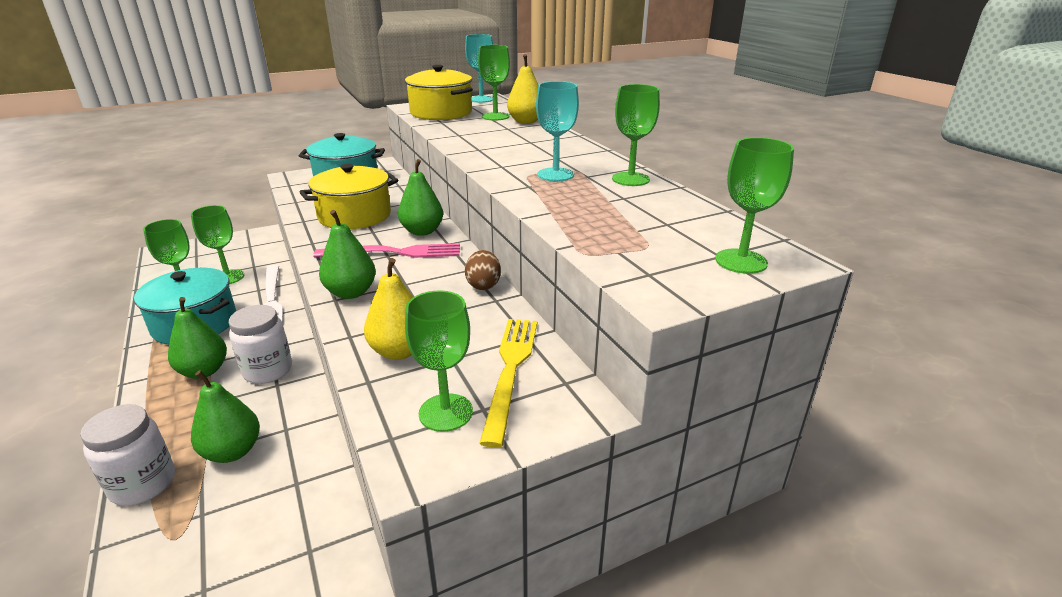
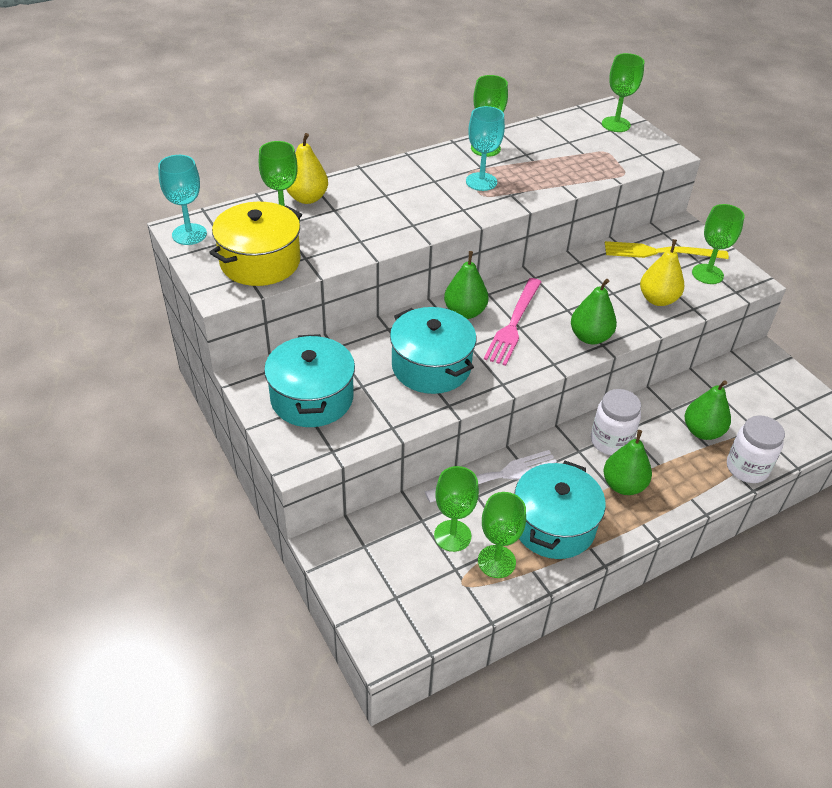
camera: 95 degrees left, 15 degrees up
yellow pot [300,164,398,229] -> turquoise pot [390,307,476,394]
pink fork [313,243,460,258] -> pink fork turned 150 degrees counterclockwise [484,278,541,366]
brown egg [465,250,501,290] -> none

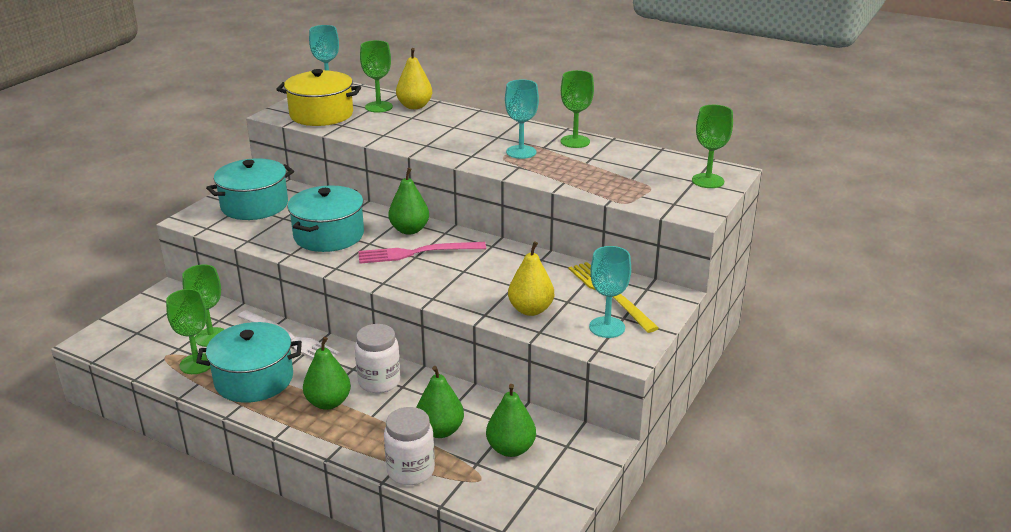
camera: 60 degrees right, 15 degrees down
green pear [571,278,617,344] -> green pear moved to [486,384,536,457]
green goblet [692,204,745,284] -> turquoise goblet [589,246,631,338]

